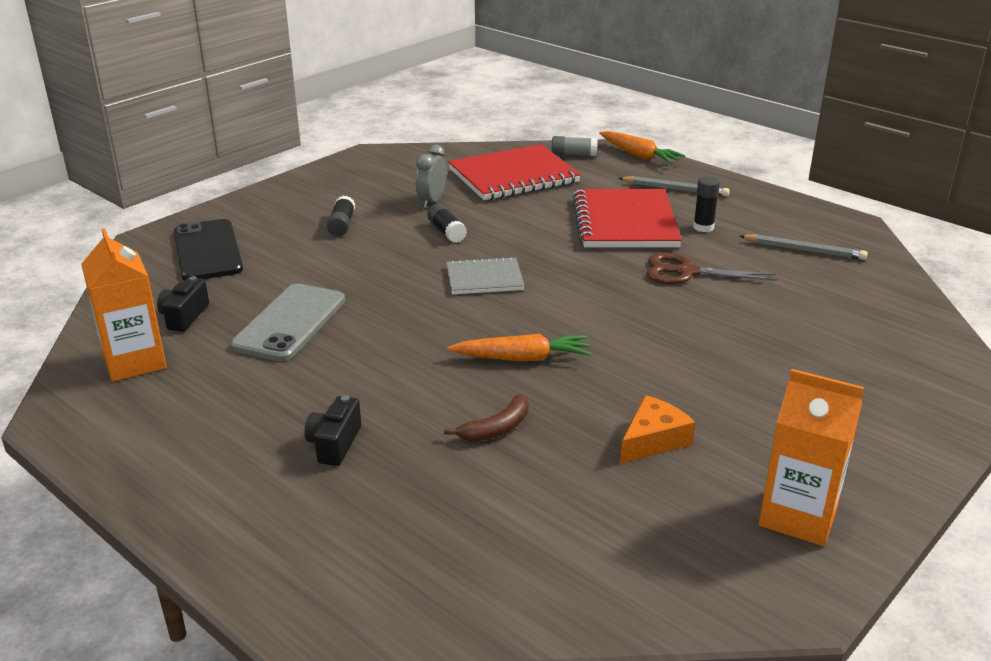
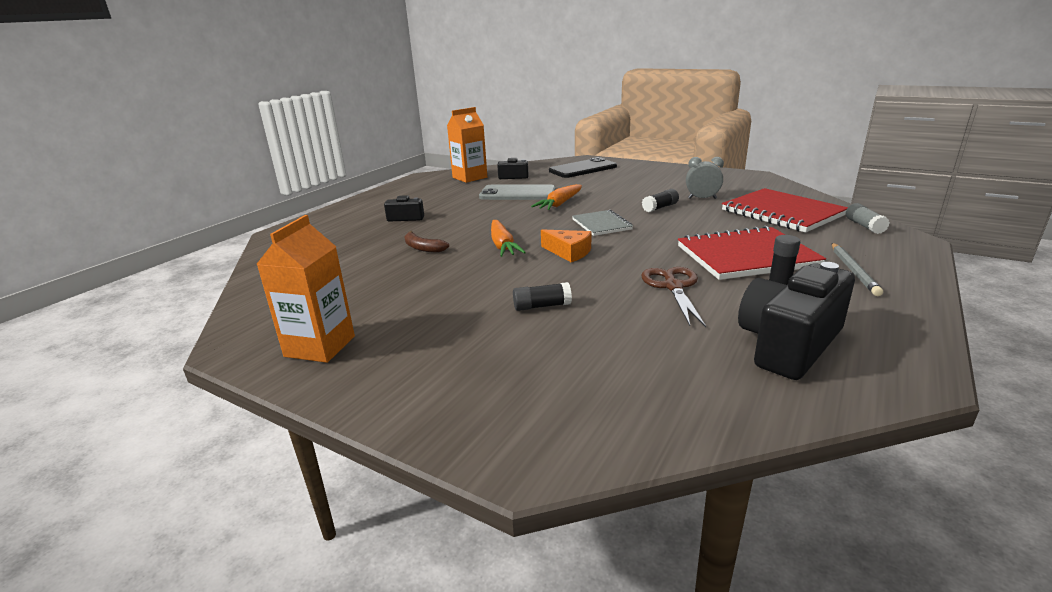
camera: 80 degrees right, 5 degrees down
black glue stick [327,196,355,236] -> black glue stick moved to [513,282,572,311]
orange carrot [599,131,685,164] -> orange carrot moved to [531,184,582,210]
orange cheese [620,395,695,464] -> orange cheese moved to [541,229,591,262]
grey pencil [740,234,868,260] -> black camera [738,262,855,380]

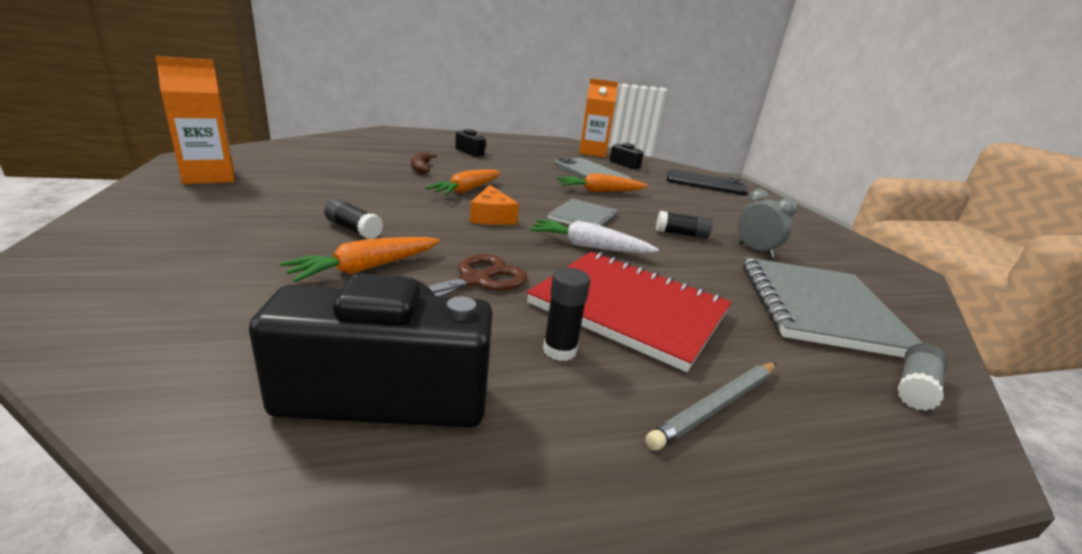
camera: 40 degrees right, 0 degrees up
red notebook [722,188,848,233] -> grey notebook [743,257,922,357]
none -> orange carrot [280,237,440,282]
none -> white carrot [530,219,659,254]

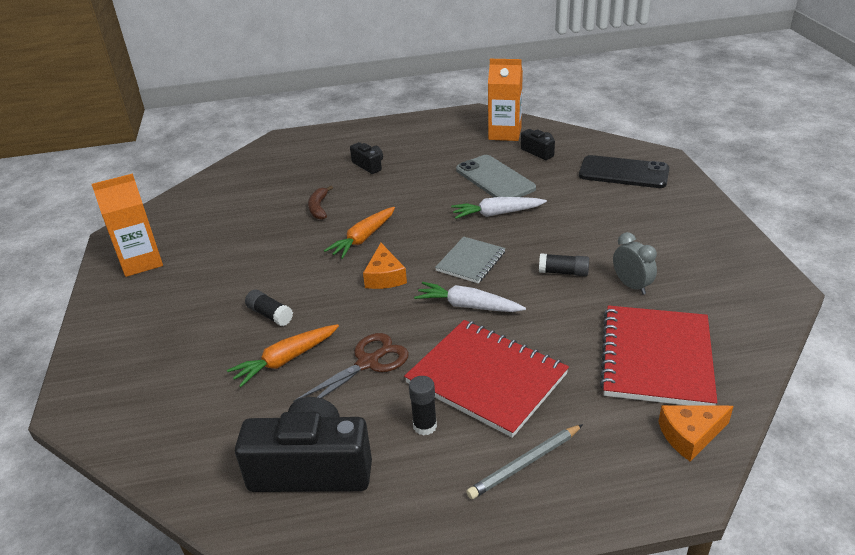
camera: 10 degrees right, 10 degrees up
orange carrot [557,173,648,192] -> white carrot [451,197,547,219]
grey notebook [743,257,922,357] -> red notebook [600,305,717,406]
grey glue stick [898,343,947,411] -> orange cheese [658,405,734,462]

